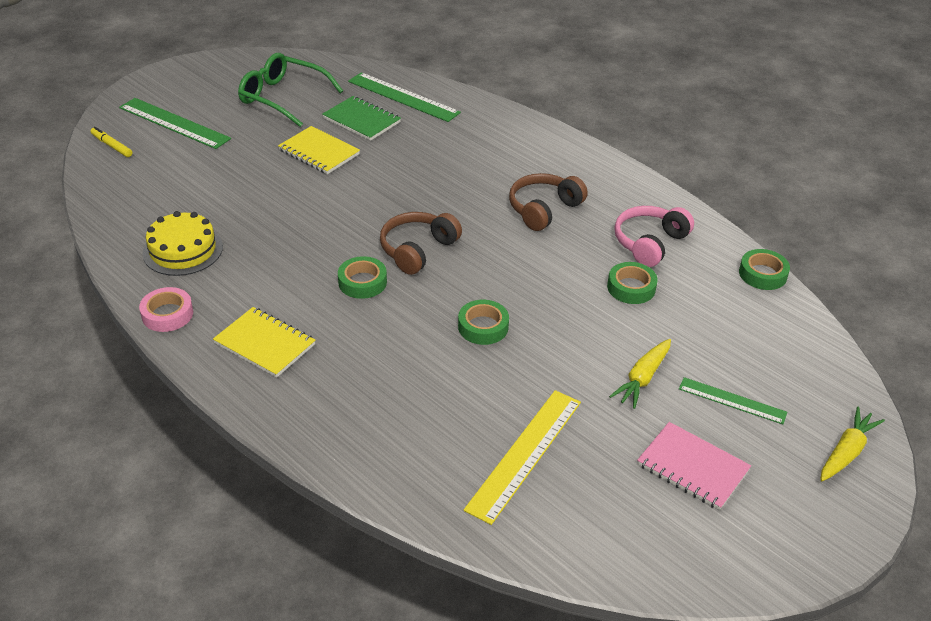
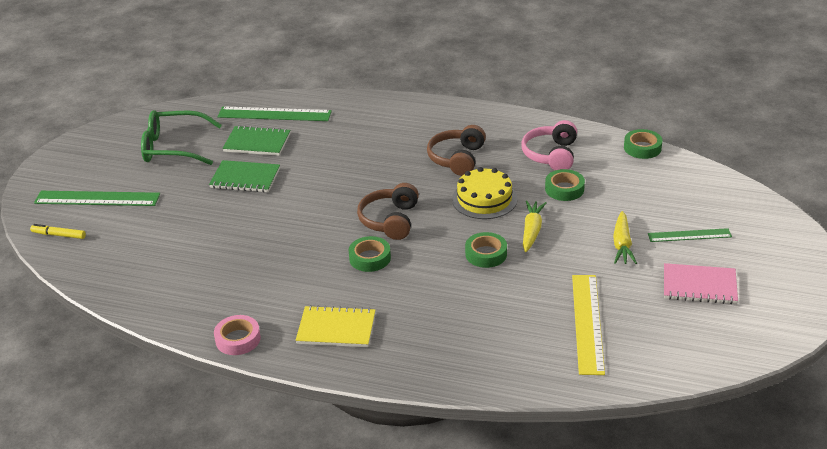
camera: 25 degrees left, 5 degrees down
yellow cake [142,211,223,276] -> yellow cake moved to [452,167,517,219]
yellow notebook [278,126,360,174] -> green notebook [209,160,280,192]
yellow carrot [820,407,885,481] -> yellow carrot moved to [523,200,547,252]

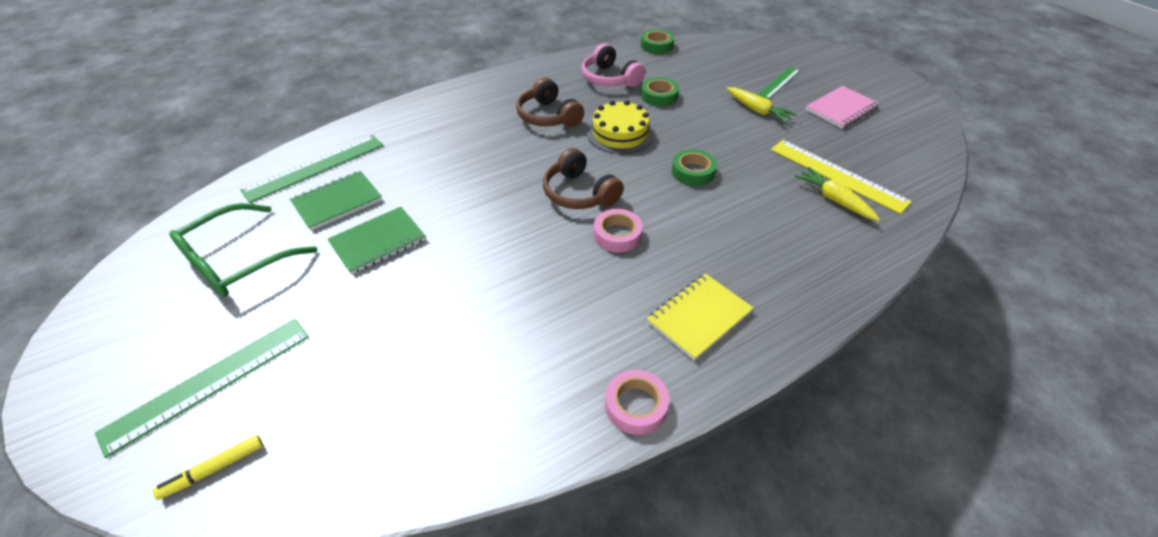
camera: 50 degrees left, 10 degrees up
green tape [349,236,391,272] -> pink tape [594,209,643,252]
yellow carrot [523,200,547,252] -> yellow carrot moved to [794,167,880,221]

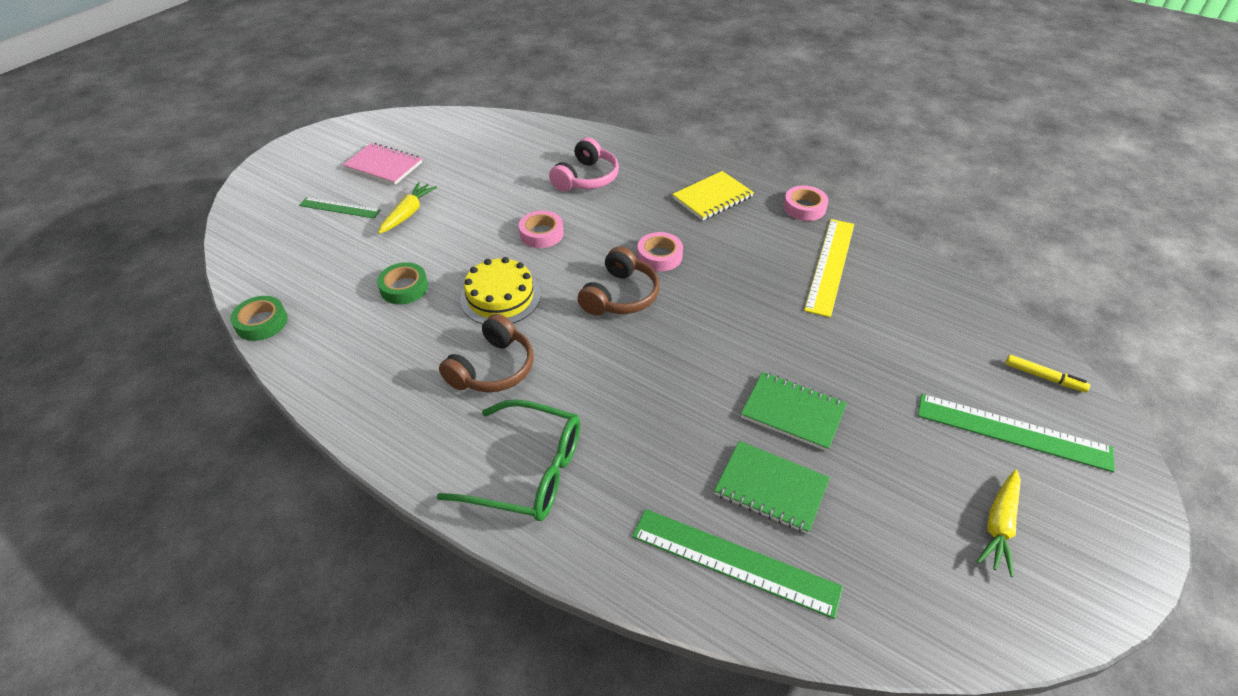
camera: 115 degrees left, 0 degrees up
green glasses [169,203,318,297] -> green glasses moved to [437,399,580,521]
pink headphones [582,43,645,87] -> pink headphones moved to [549,137,619,191]
yellow notebook [647,274,753,361] -> yellow notebook turned 60 degrees counterclockwise [672,171,754,220]
green tape [671,149,717,186] -> pink tape [519,211,563,248]
yellow ruler [771,140,912,214] -> yellow ruler moved to [804,219,854,318]
yellow carrot [794,167,880,221] -> yellow carrot moved to [977,470,1021,577]

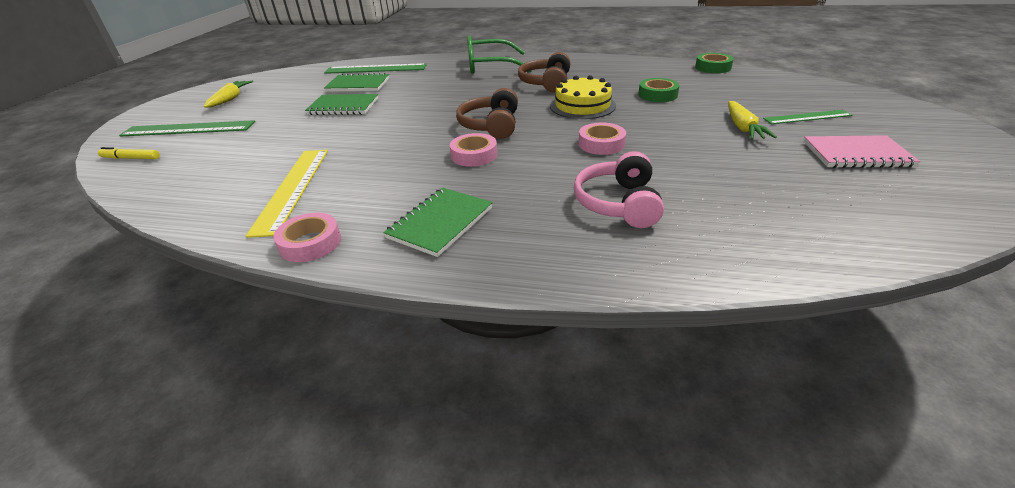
camera: 160 degrees right, 10 degrees down
yellow notebook [672,171,754,220] -> green notebook [383,187,493,257]

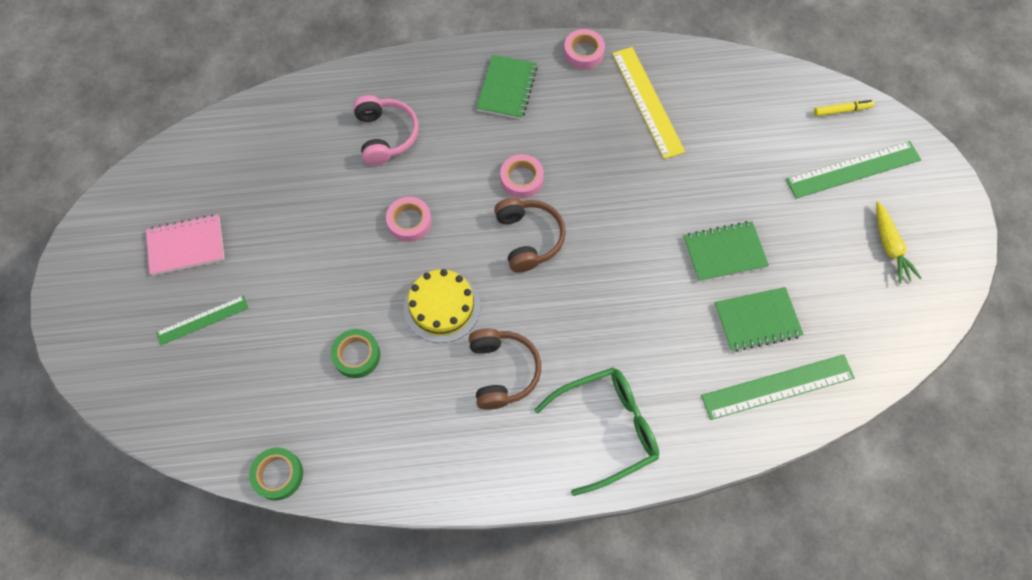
camera: 160 degrees right, 30 degrees up
yellow carrot [728,101,777,139] -> none

